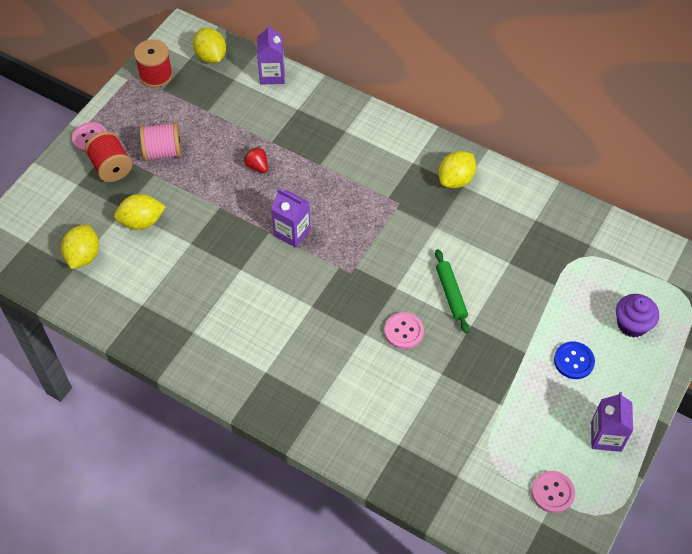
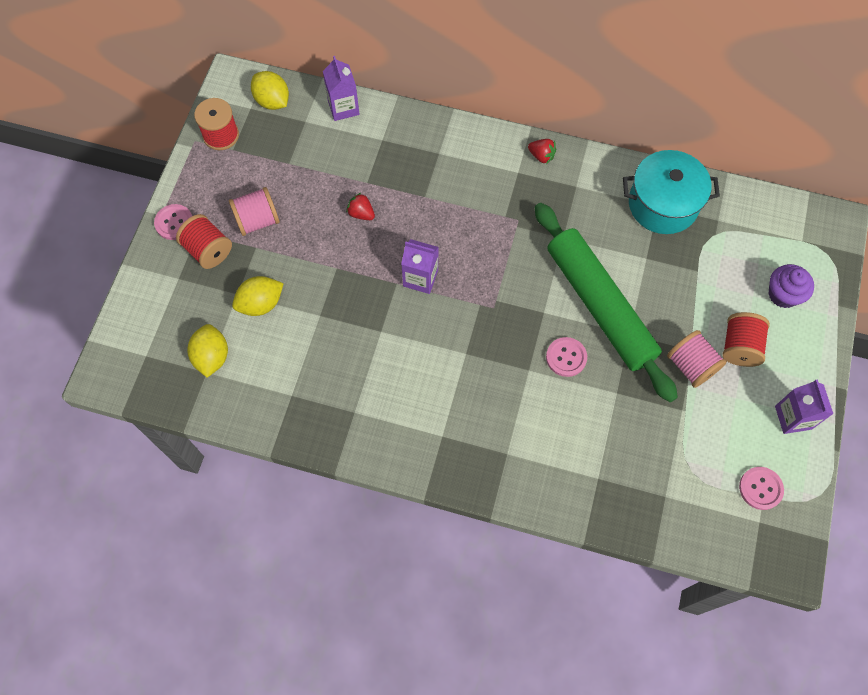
camera: 15 degrees left, 10 degrees up
green rolling pin [435,249,469,334] -> green rolling pin [535,203,678,402], size x2.37
yellow lemon [439,151,476,188] -> none
blue button [554,341,595,379] -> red spool [722,312,770,367]
none -> red strawberry [528,139,556,164]
none -> turquoise pot [623,150,720,234]
none -> pink spool [667,330,727,388]

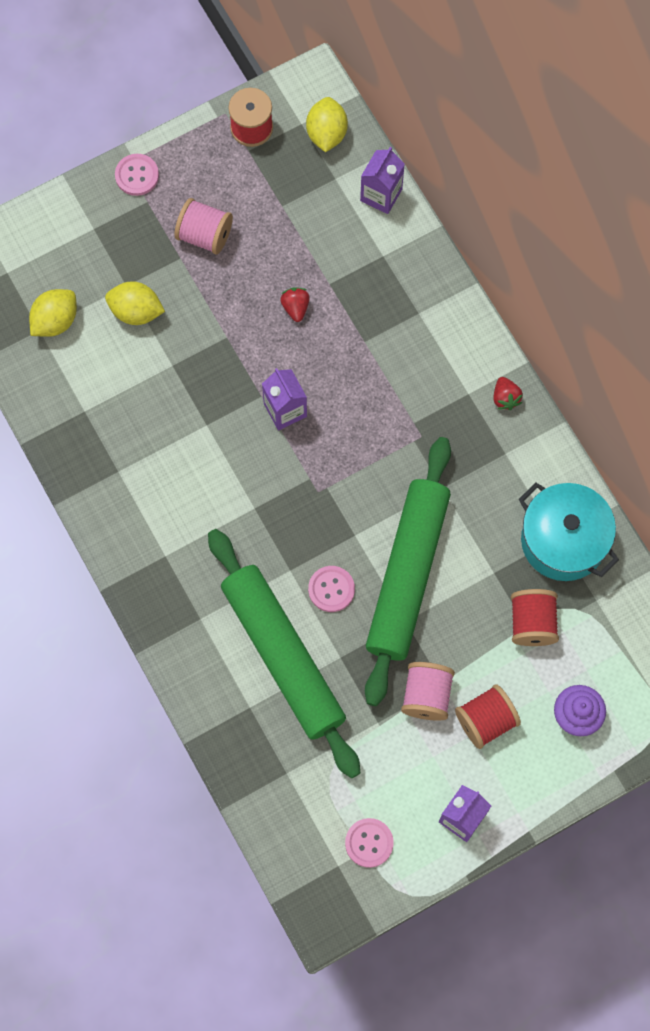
camera: 45 degrees right, 5 degrees up
red spool [176,214,232,269] -> red spool moved to [511,589,559,646]
none -> green rolling pin [208,529,360,778]

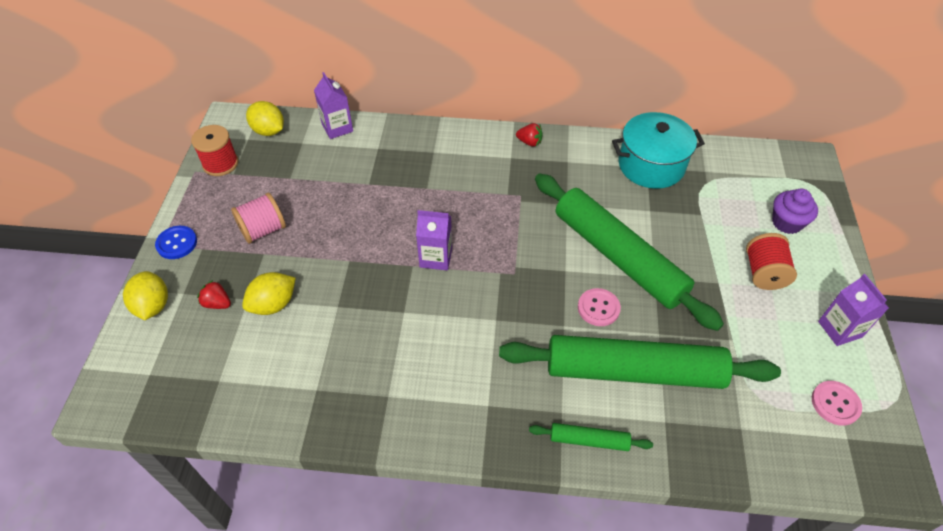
camera: 55 degrees left, 20 degrees down
yellow lemon [29,289,77,337] -> yellow lemon moved to [123,271,168,320]
pink button [115,154,159,196] -> blue button [155,226,197,259]
red strawberry [280,287,310,322] -> red strawberry moved to [197,280,231,309]
pink spool [401,662,455,721] -> none
red spool [511,589,559,646] -> none
none -> green rolling pin [529,423,653,451]

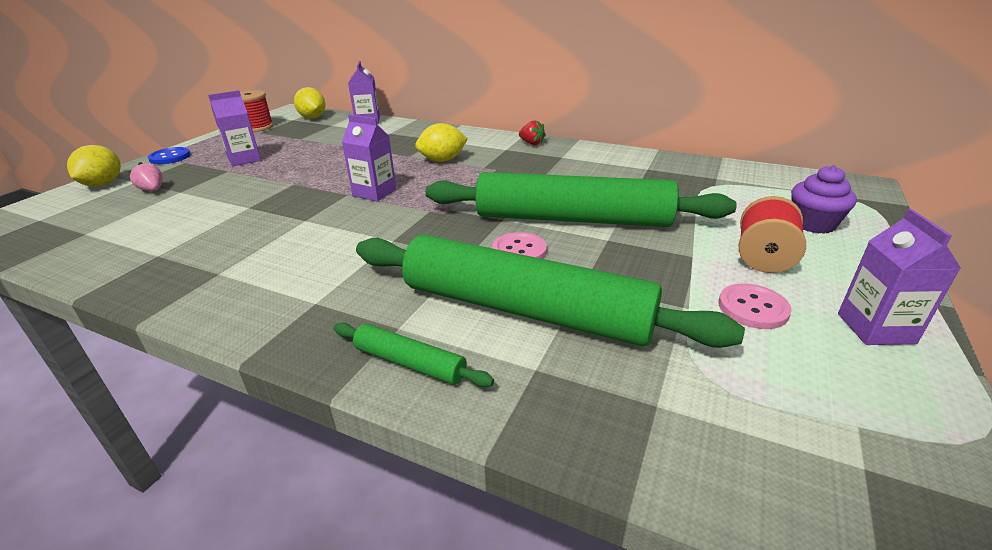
camera: 20 degrees right, 20 degrees down
red strawberry [197,280,231,309] -> pink strawberry [128,162,163,191]
pink spool [231,193,286,244] -> purple carton [208,90,261,166]
yellow lemon [242,272,296,315] -> yellow lemon moved to [415,123,468,162]
green rolling pin [535,173,724,331] -> green rolling pin turned 60 degrees counterclockwise [425,172,737,227]
turquoise pot [612,112,705,189] -> none
pink button [812,381,862,426] -> pink button moved to [718,283,792,329]

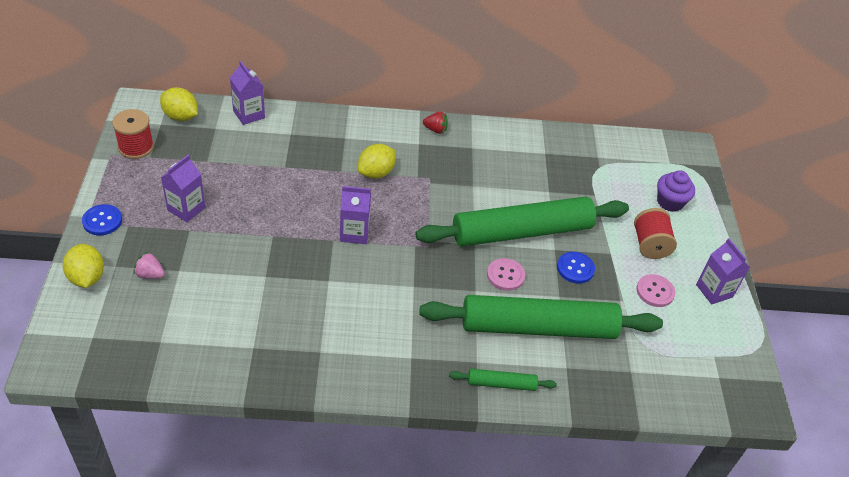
camera: 30 degrees left, 15 degrees up
none -> blue button [557,252,595,284]

